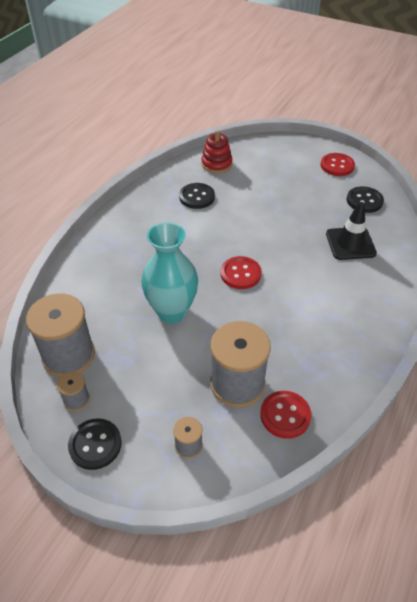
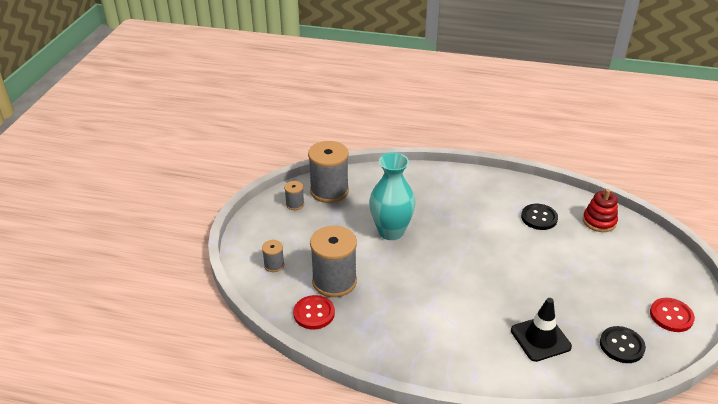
camera: 75 degrees right, 10 degrees down
black button [68,418,122,470] -> none
red button [221,256,262,289] -> none

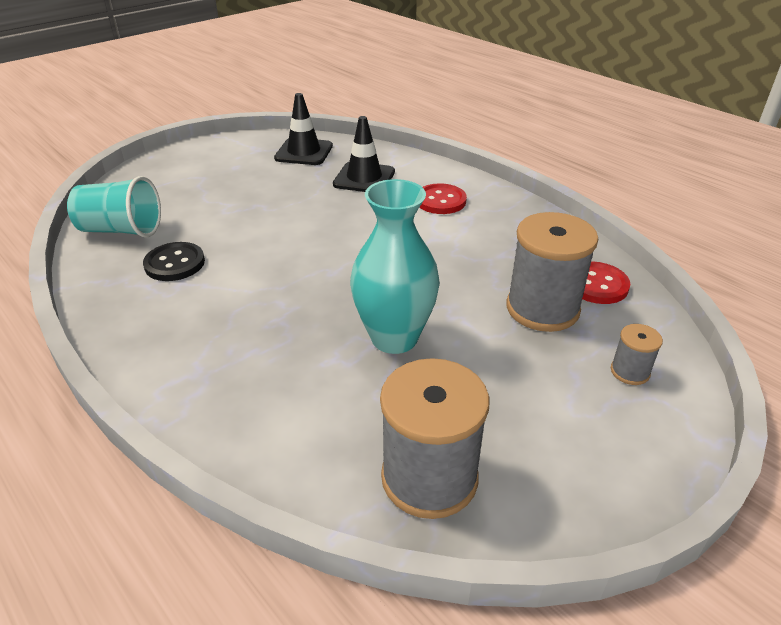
camera: 145 degrees left, 0 degrees up
grey spool [284,181,304,210] -> none
red stacking toy [583,189,618,232] -> turquoise cup [67,176,161,238]
black button [600,326,646,363] -> black traffic cone [274,93,333,165]
red button [650,298,695,332] -> red button moved to [419,183,467,214]

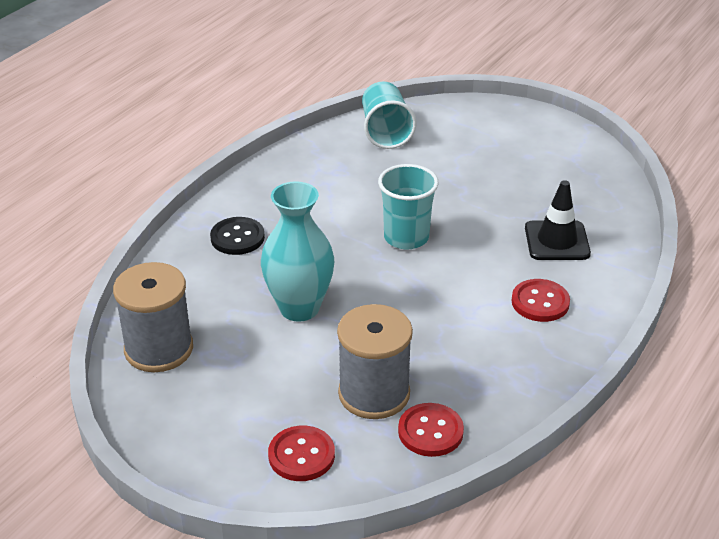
camera: 75 degrees right, 0 degrees up
black button [143,242,205,281] -> black button moved to [210,217,265,255]
black traffic cone [274,93,333,165] -> none
grey spool [611,324,663,385] -> red button [268,425,335,481]
none -> turquoise cup [378,164,438,249]

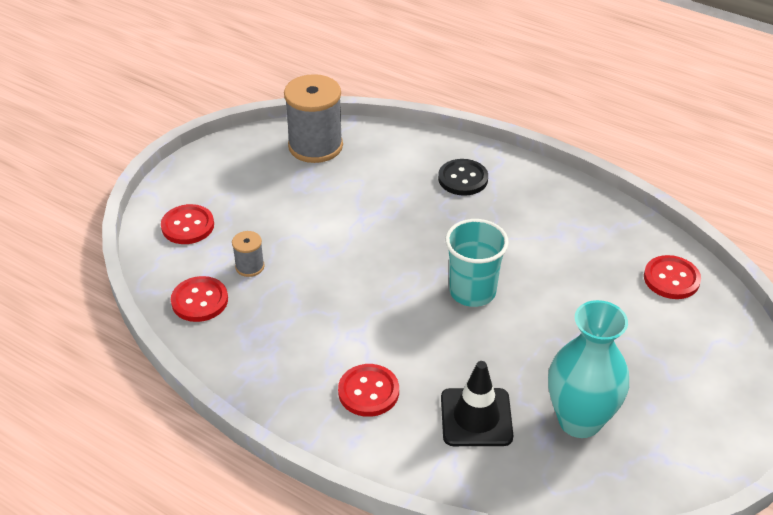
camera: 90 degrees right, 5 degrees up
turquoise vase [261,181,334,321] -> turquoise vase moved to [548,300,629,438]
grey spool [337,304,413,419] -> grey spool [232,231,265,277], size x0.47
turquoise cup [362,81,417,149] -> red button [644,255,701,299]

